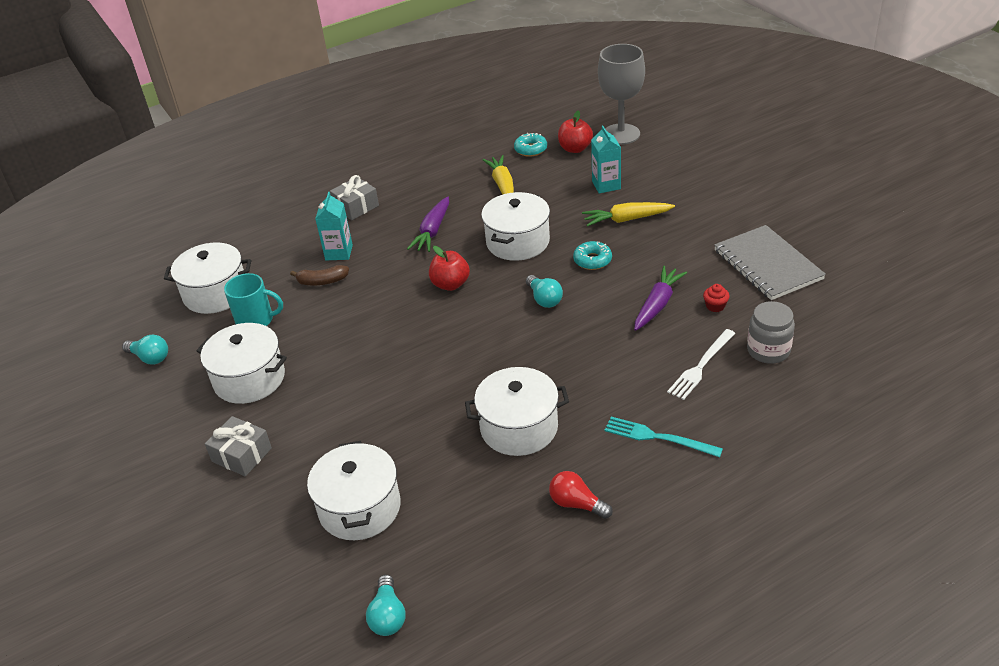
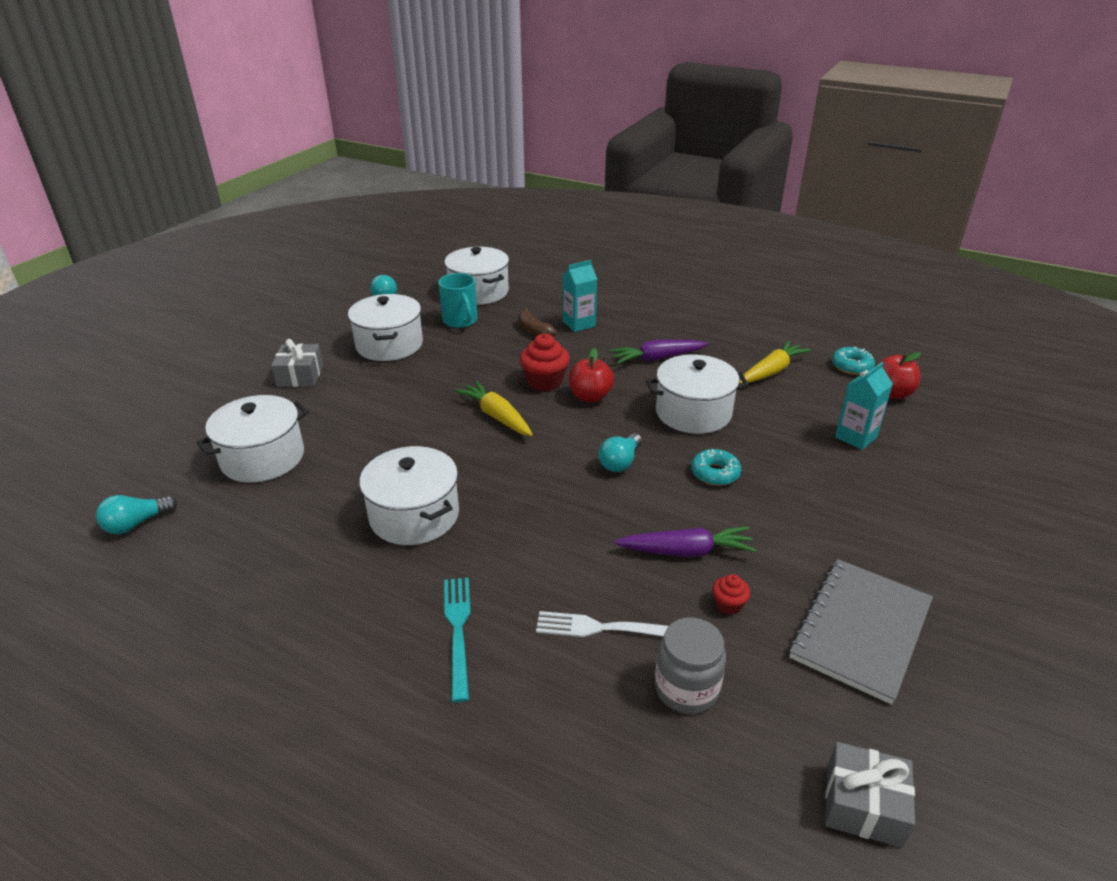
camera: 55 degrees right, 5 degrees down
grey gift [330,175,379,220] -> grey gift moved to [825,742,915,848]
red light bulb [549,471,613,519] -> none
yellow carrot [582,202,675,227] -> yellow carrot moved to [455,380,533,436]
grey goblet [598,44,645,145] -> none
none -> red cupcake [520,334,570,391]

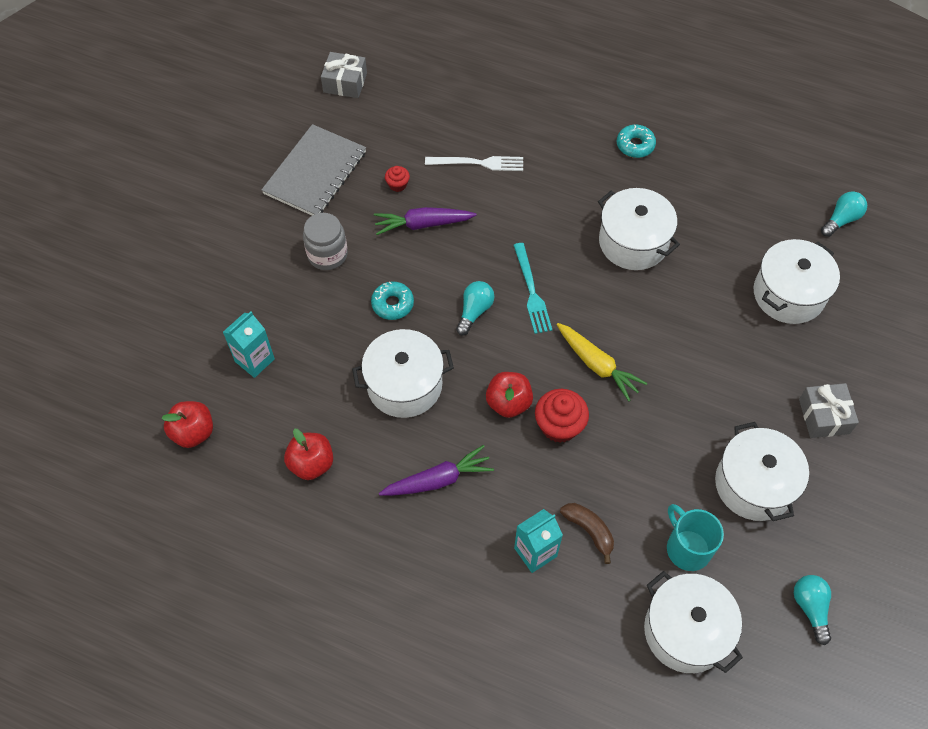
camera: 175 degrees right, 25 degrees up
turquoise fork [444,578,470,702] -> turquoise fork moved to [513,243,552,334]
grey jar [655,617,726,714] -> grey jar moved to [303,213,348,270]
yellow carrot [739,340,811,384] -> red apple [284,429,333,480]
turquoise donut [832,347,875,375] -> turquoise donut moved to [617,125,656,158]

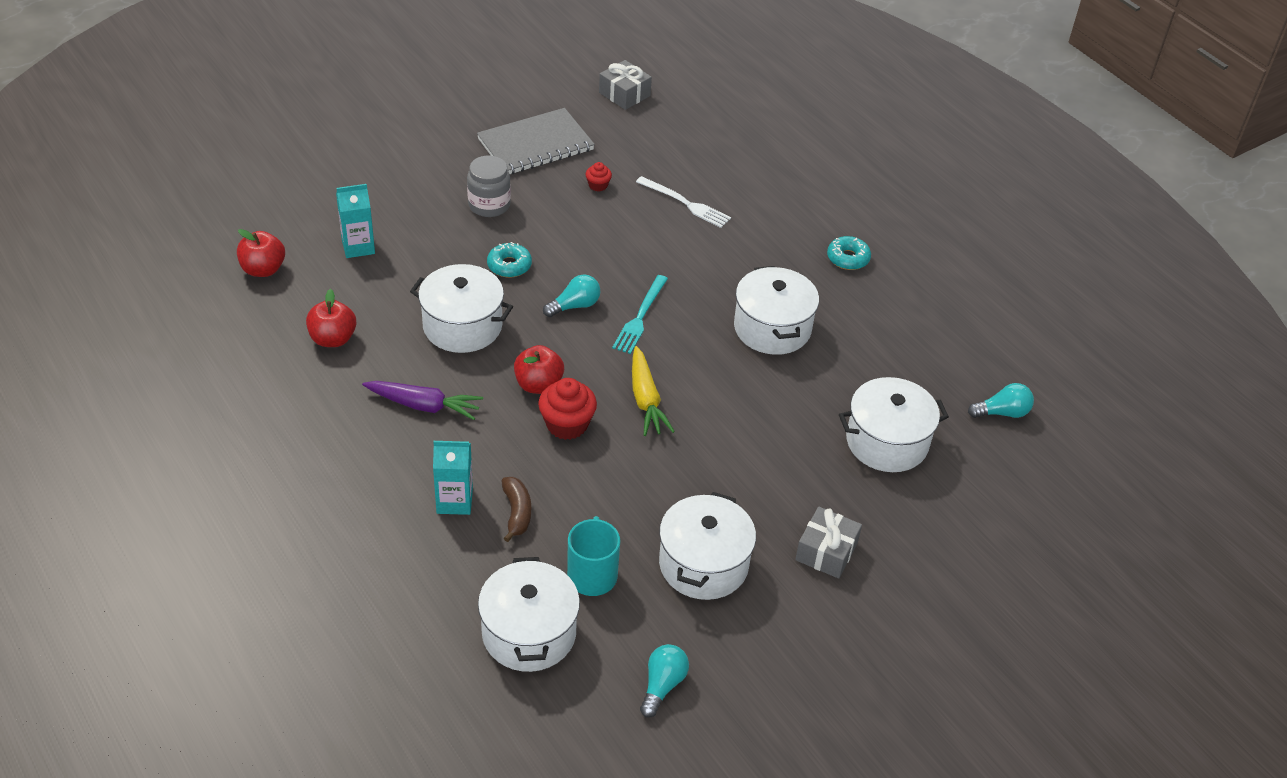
camera: 30 degrees right, 15 degrees down
purple carrot [374,207,476,235] -> none

